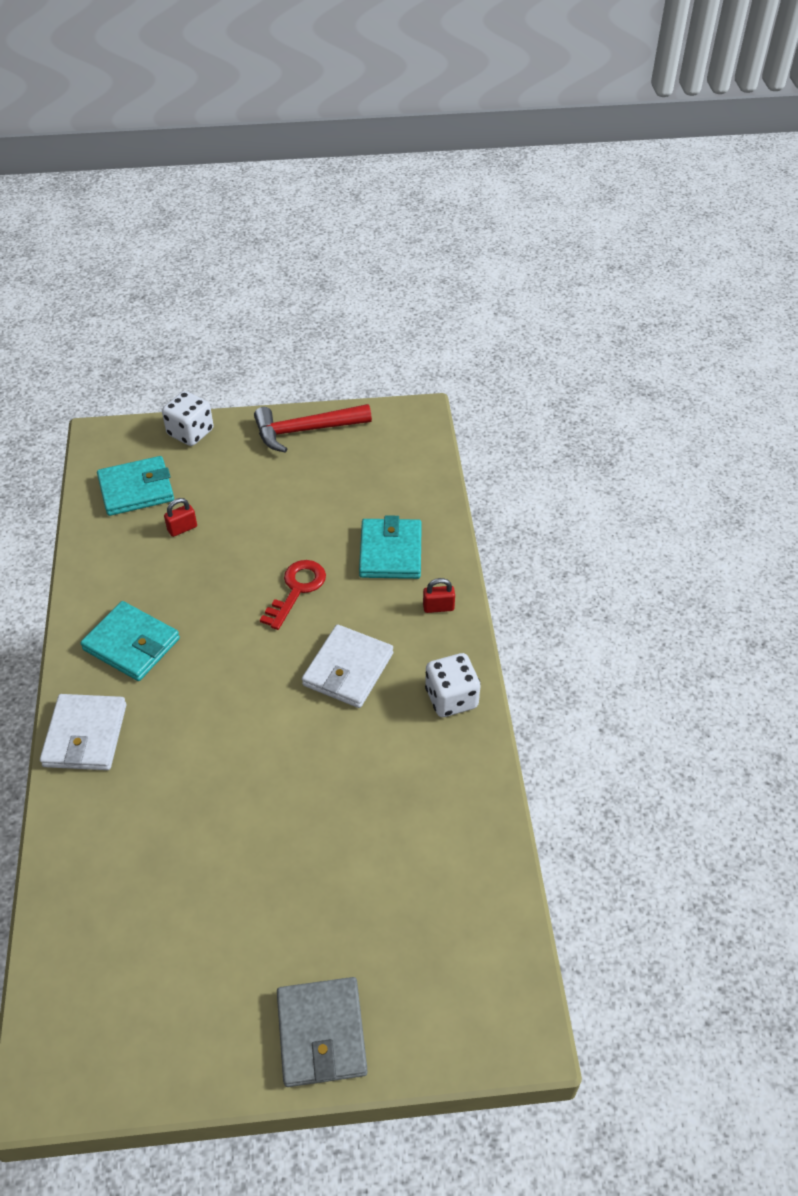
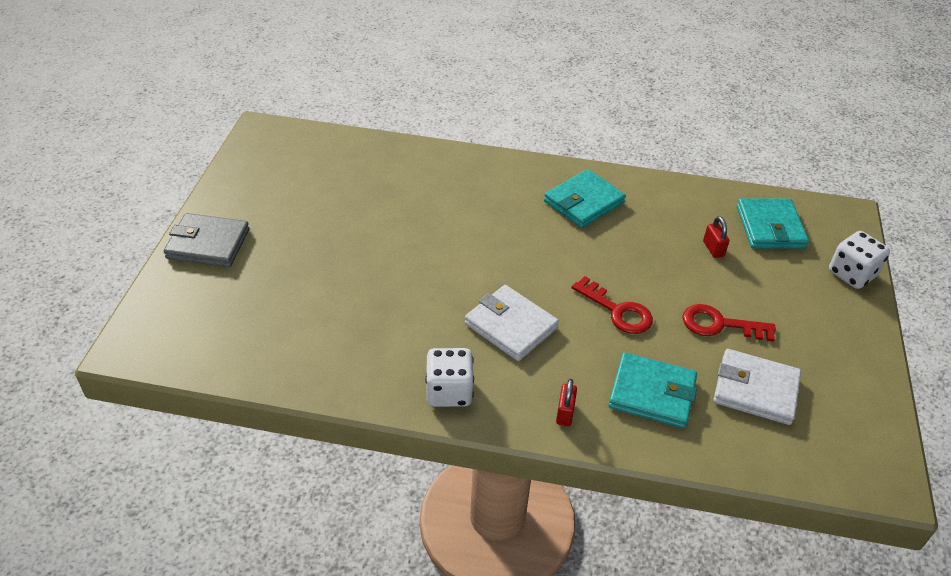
camera: 105 degrees right, 5 degrees down
white wallet [40,694,127,770] -> white wallet moved to [713,349,801,425]
red hammer [254,404,372,453] -> none
none -> red key [682,304,776,342]

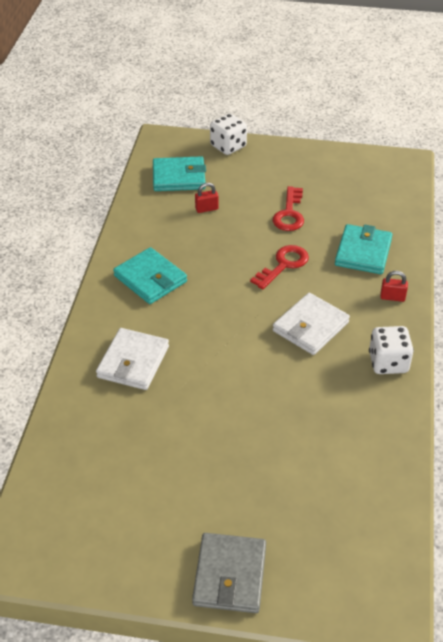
camera: 90 degrees left, 0 degrees up
white wallet [713,349,801,425] -> white wallet moved to [96,328,169,390]

